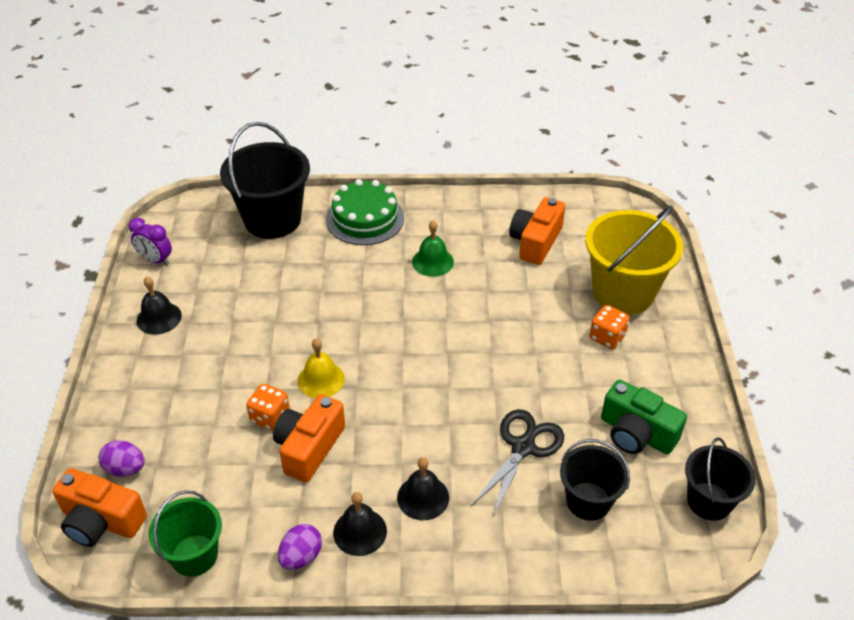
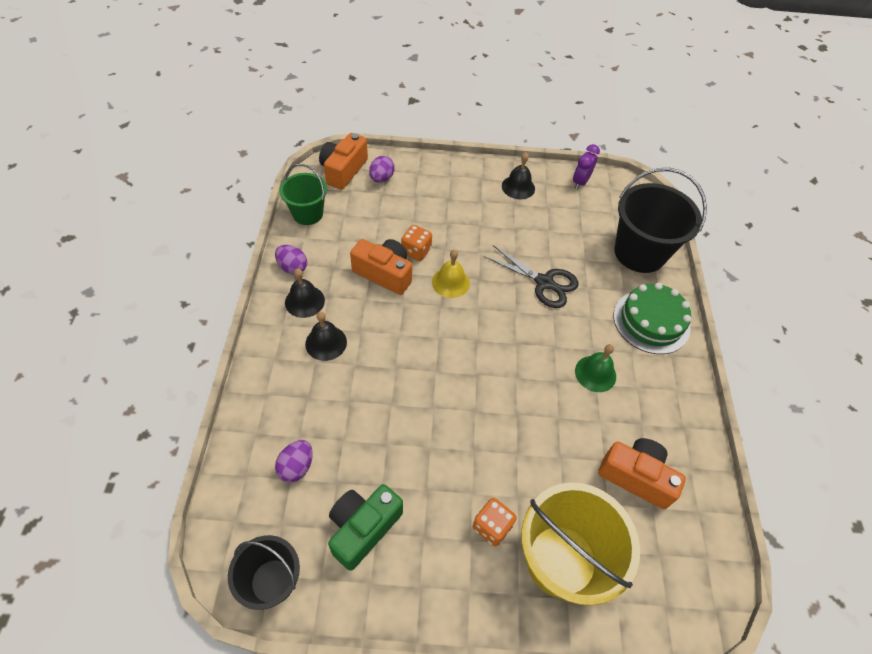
camera: 90 degrees right, 10 degrees up
black scissors [471,409,564,517] -> black scissors moved to [484,245,579,308]
black bucket [560,439,630,521] -> purple egg [275,440,313,482]

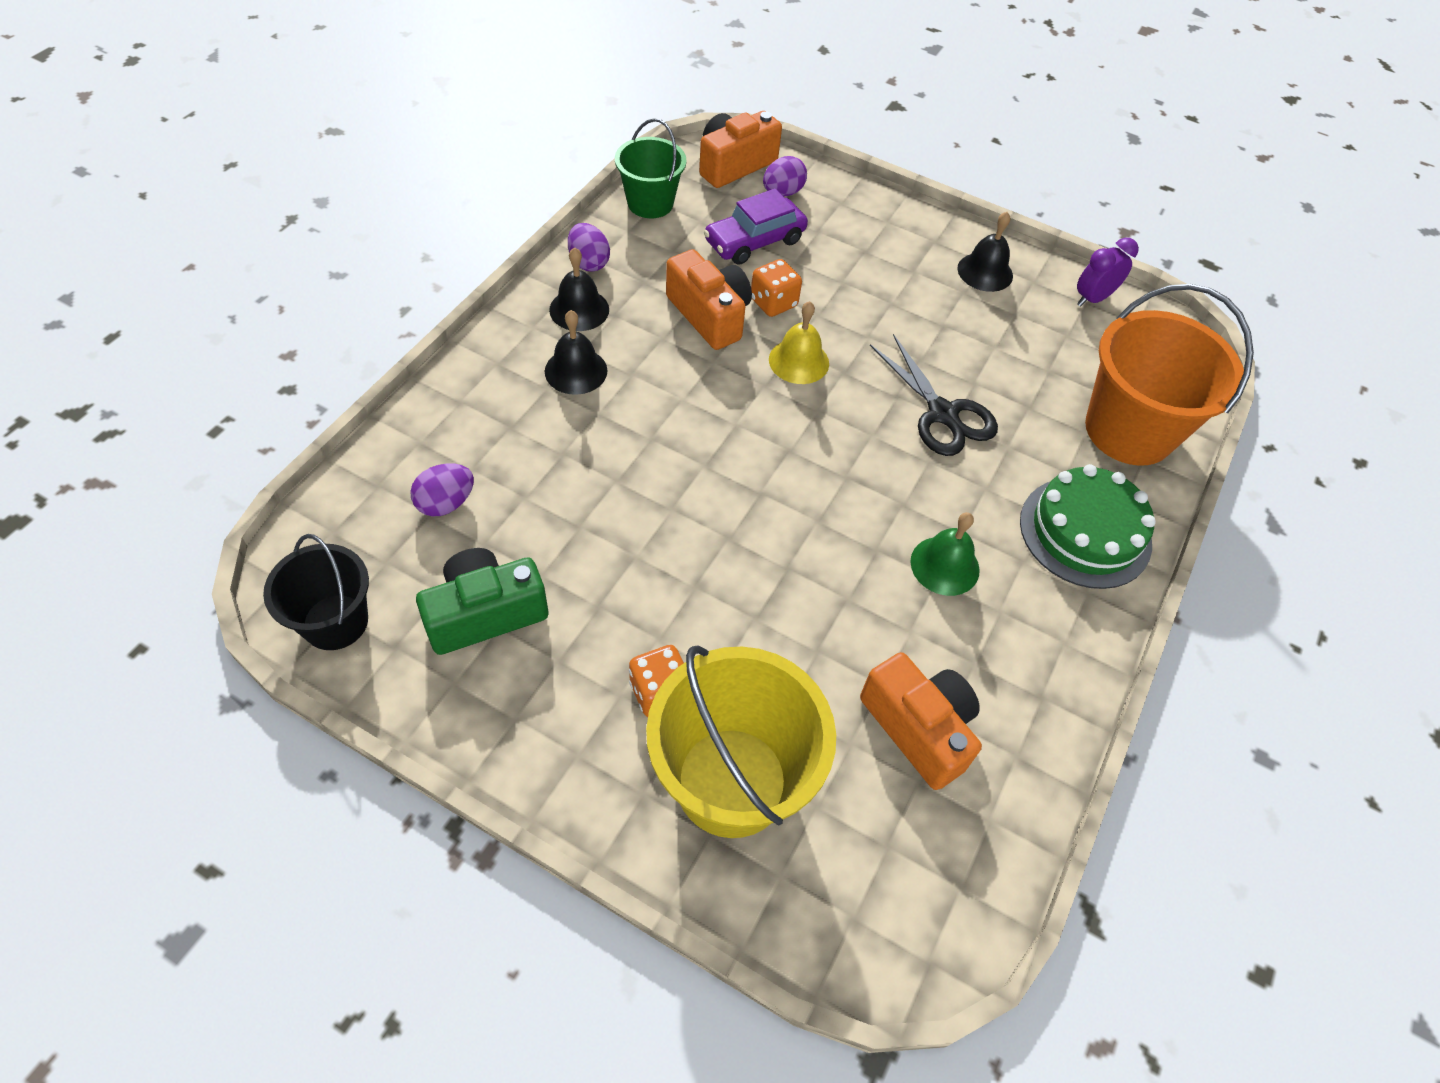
camera: 25 degrees right, 0 degrees up
black bucket [614,168,707,273] -> orange bucket [1085,284,1254,466]
none -> purple car [704,189,808,265]

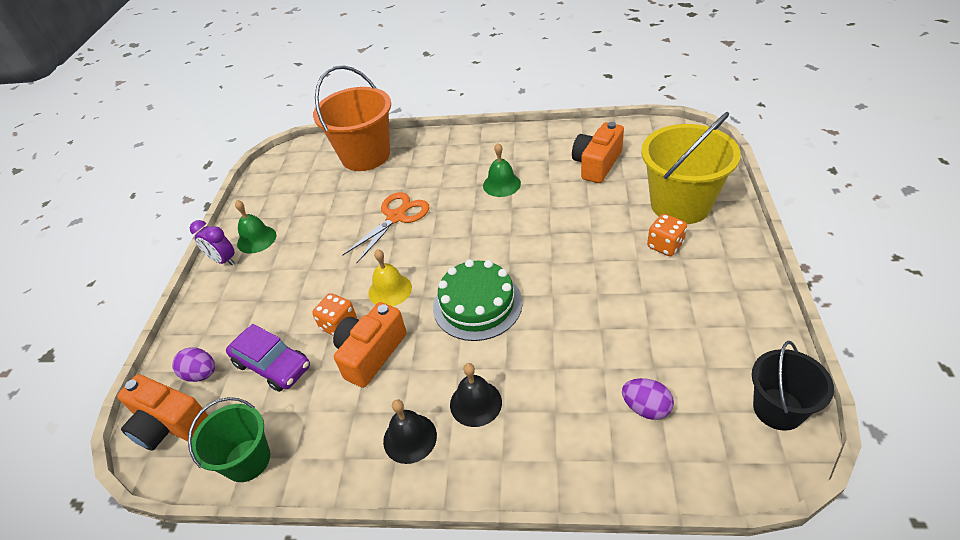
camera: 105 degrees left, 10 degrees down
green camera [416,548,549,655] -> none
purple egg [568,223,610,271] -> none
black scissors [870,334,998,456] -> orange scissors [342,192,429,263]
black bell [957,212,1013,292] -> green bell [235,200,276,254]
green cake [1020,464,1156,589] -> green cake moved to [433,259,522,341]
purple clock [1077,238,1139,307] -> purple clock moved to [190,220,235,265]

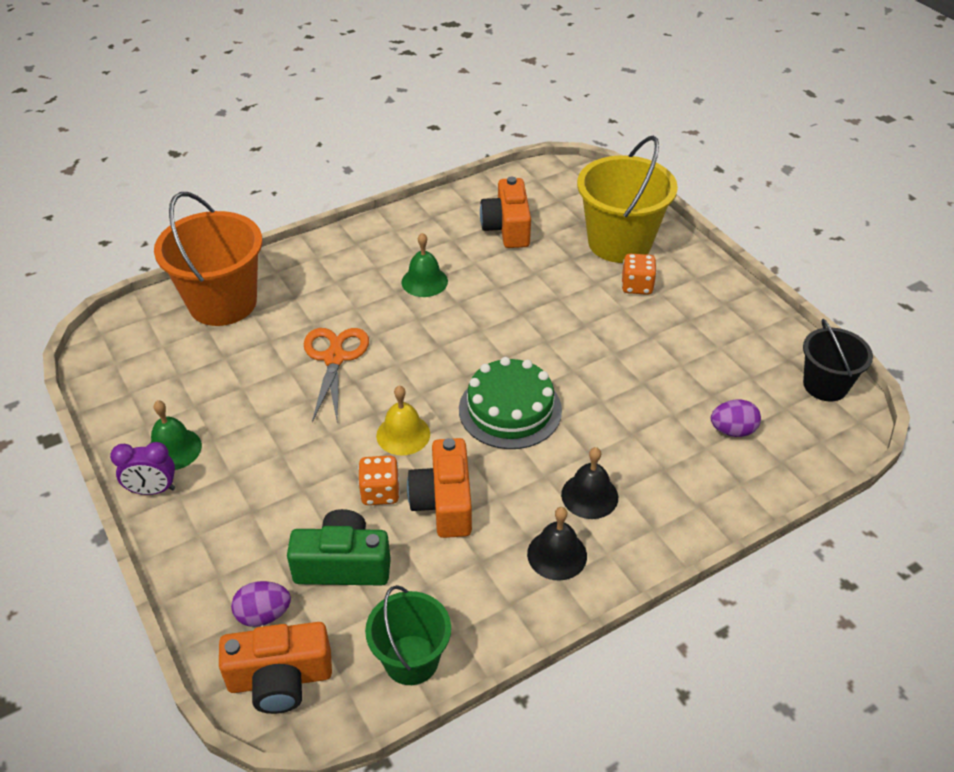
camera: 40 degrees left, 0 degrees up
purple car [226,324,310,392] -> green camera [287,509,391,585]

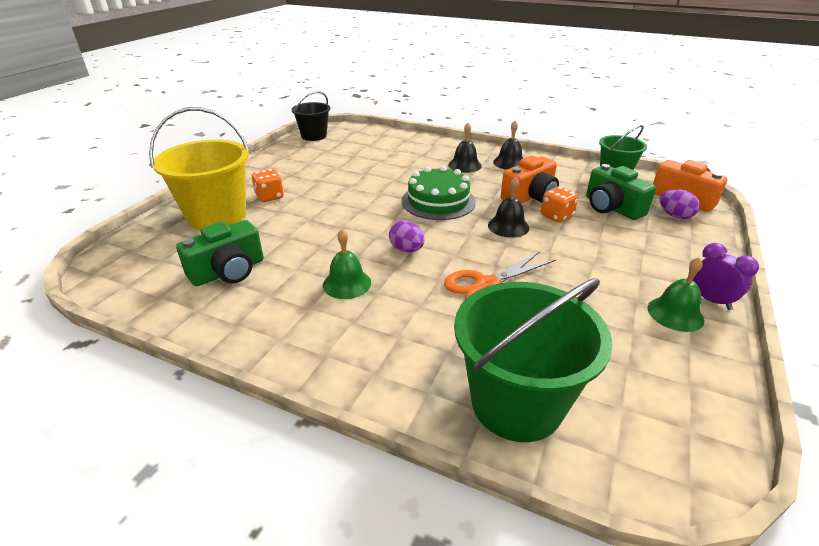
camera: 125 degrees left, 10 degrees down
orange bucket [154,192,262,326] -> green bucket [454,278,613,442]
yellow bell [376,385,430,455] -> black bell [488,177,529,238]
orange camera [480,177,531,248] -> green camera [176,220,264,286]
purple egg [711,399,761,437] -> purple egg moved to [389,220,424,252]

